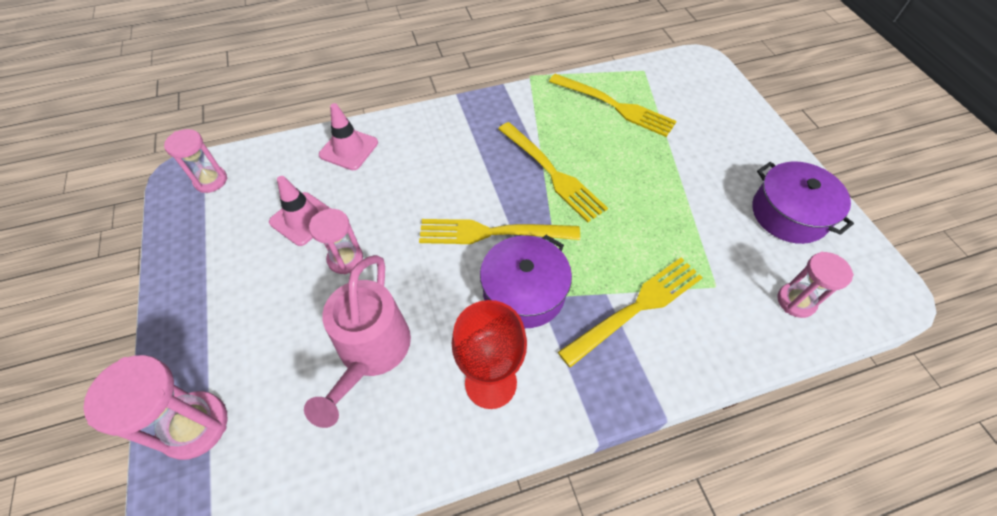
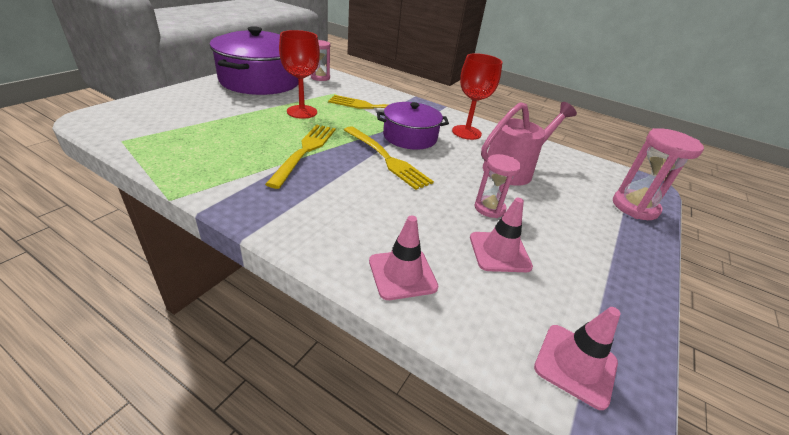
camera: 135 degrees left, 20 degrees down
pink hourglass [164,129,227,193] -> pink traffic cone [534,307,620,410]
yellow fork [549,74,677,137] -> none
purple pot [753,161,854,244] -> purple pot [210,26,298,95], size x1.69
none -> red goblet [279,30,320,119]

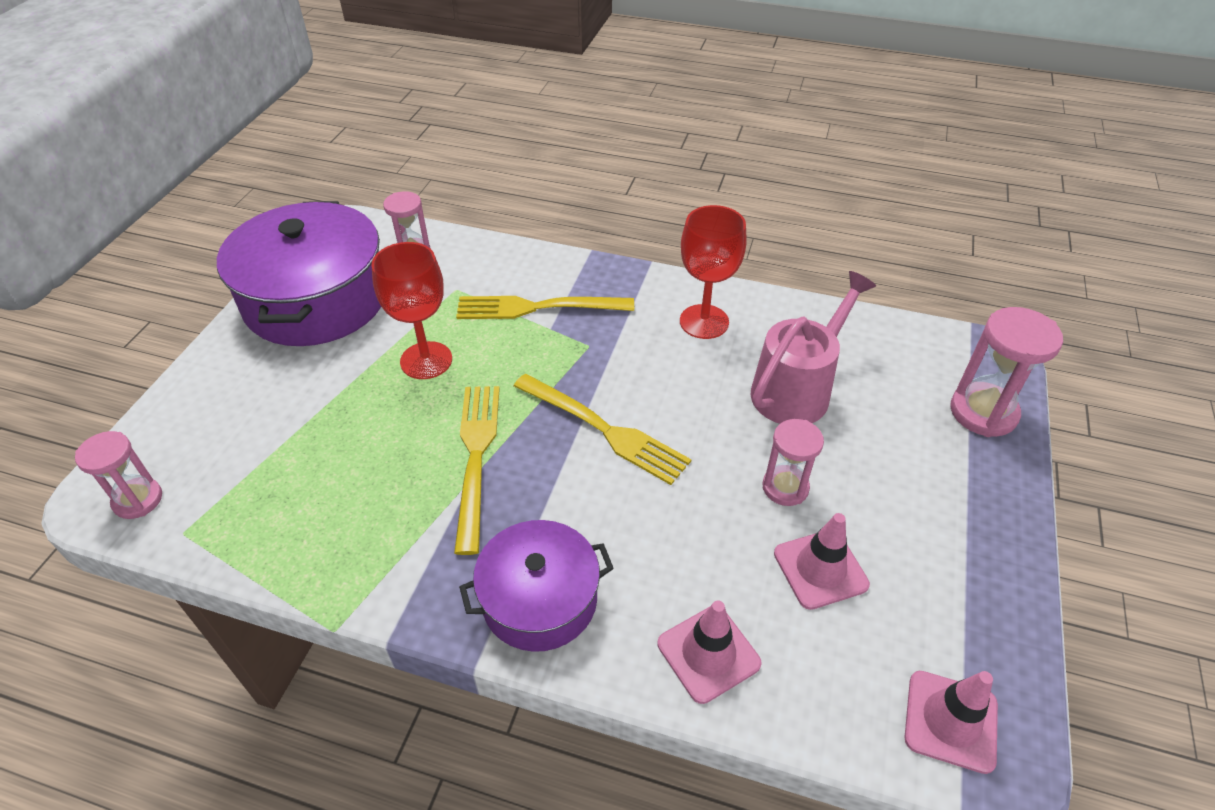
camera: 10 degrees left, 10 degrees up
purple pot [377,102,449,150] -> purple pot moved to [459,520,614,652]
none -> pink hourglass [75,431,162,519]

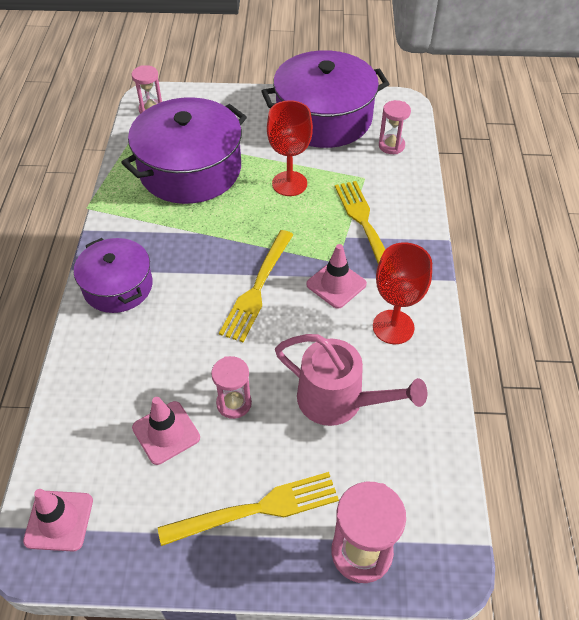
camera: 75 degrees right, 5 degrees up
yellow fork [454,386,500,555] -> yellow fork moved to [158,472,339,546]
pink traffic cone [658,601,761,704] -> pink traffic cone moved to [306,244,367,309]
none -> purple pot [121,97,247,204]

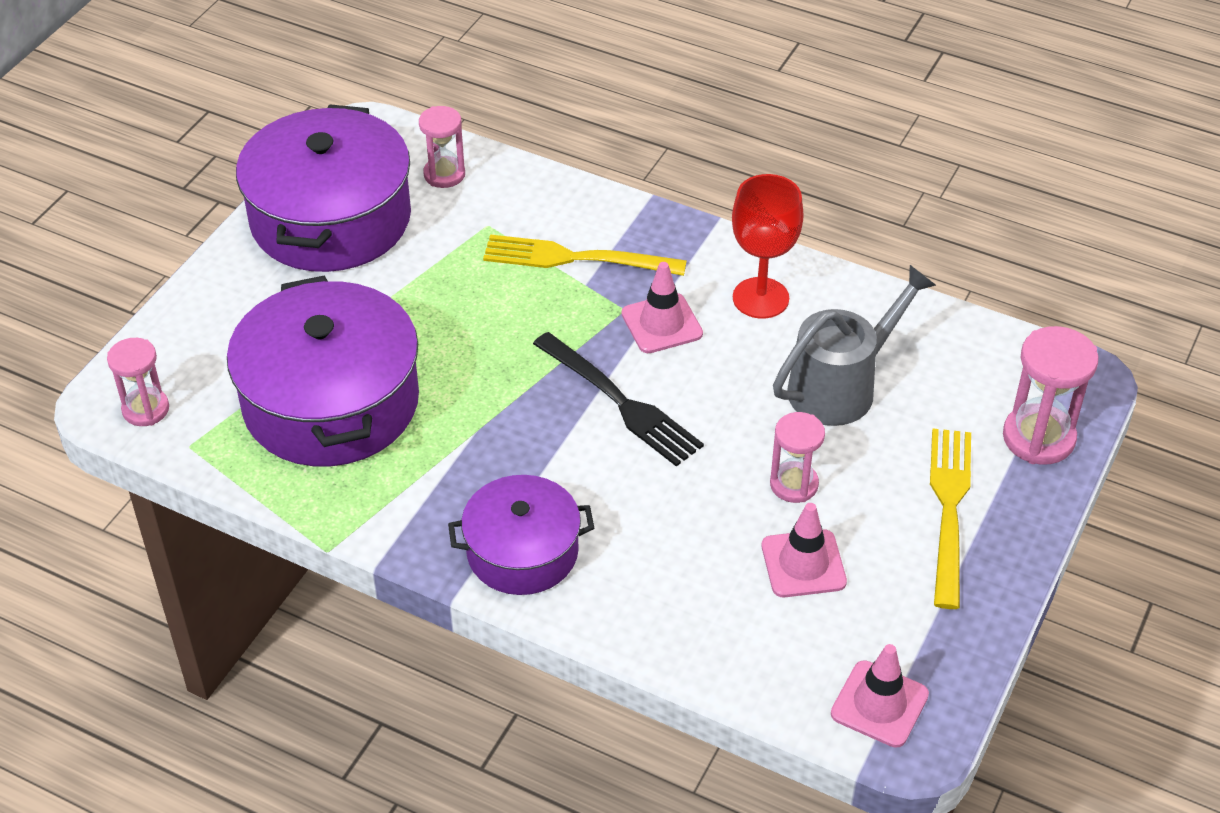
camera: 65 degrees left, 5 degrees down
yellow fork [219,230,293,342] -> black fork [533,332,704,467]
red goblet [267,100,313,196] -> none
pink watering can [275,334,427,426] -> grey watering can [773,265,936,426]

